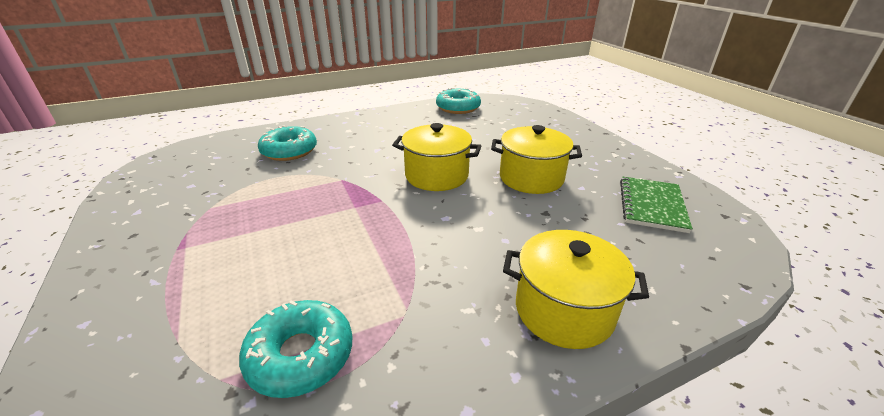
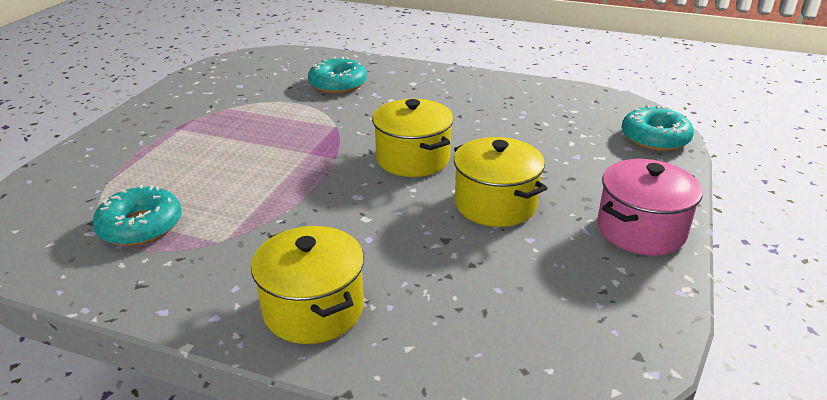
camera: 45 degrees right, 0 degrees up
turquoise donut [436,88,481,114] -> turquoise donut moved to [621,105,694,151]
green notebook [620,177,693,233] -> none
none -> pink pot [597,159,703,256]

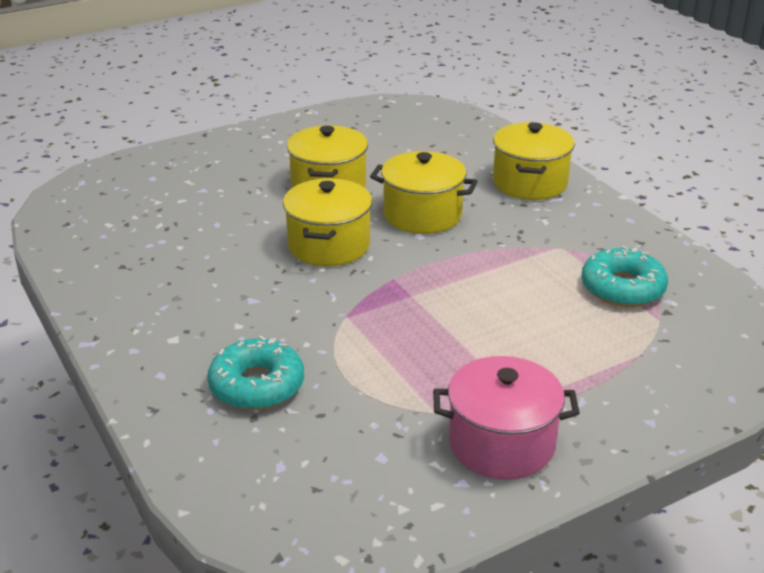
camera: 140 degrees left, 0 degrees up
pink pot [597,159,703,256] -> pink pot moved to [433,356,580,480]
turquoise donut [621,105,694,151] -> none
none -> yellow pot [370,151,478,234]

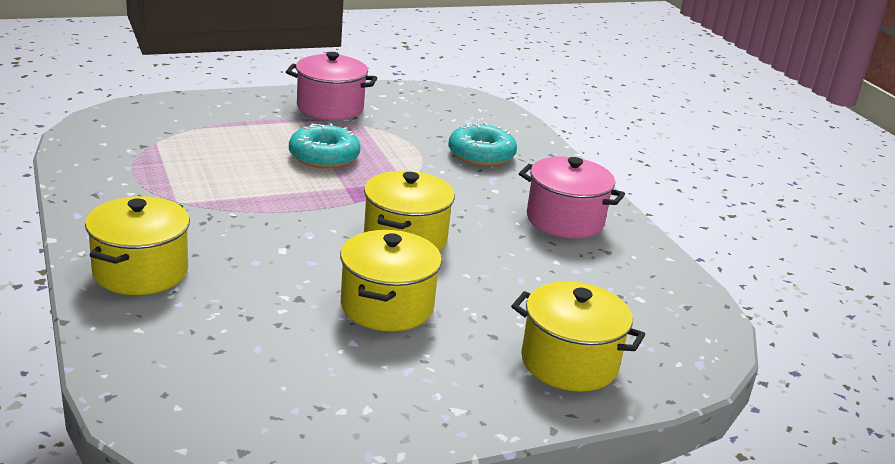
camera: 175 degrees left, 5 degrees down
yellow pot [370,151,478,234] -> yellow pot moved to [511,281,645,392]
turquoise donut [581,246,668,307] -> turquoise donut moved to [289,123,360,168]
none -> pink pot [519,157,625,239]

